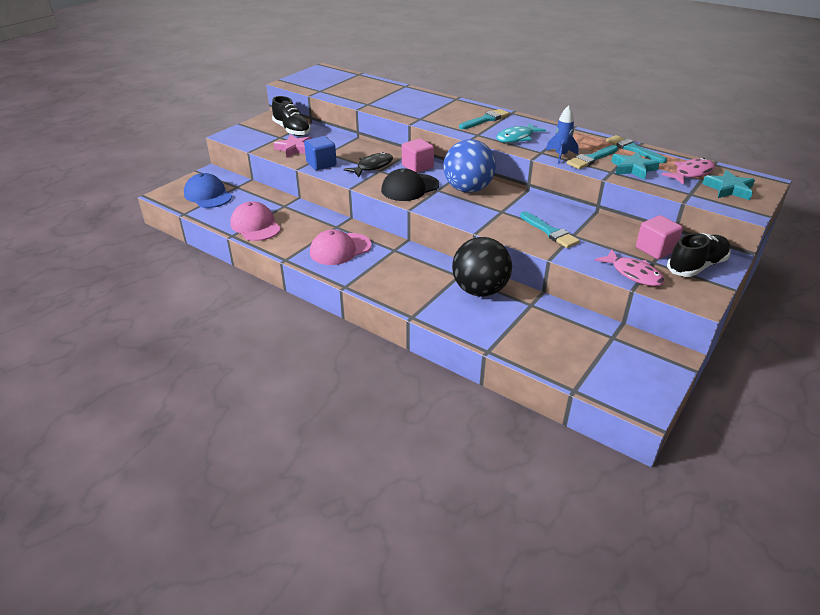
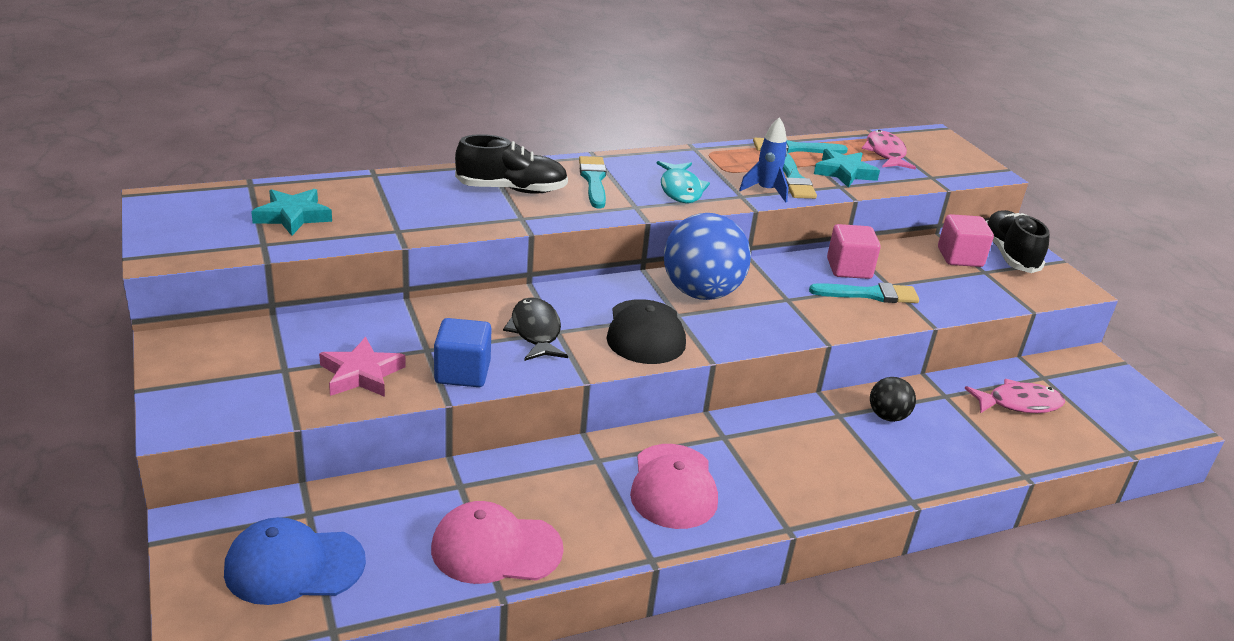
camera: 60 degrees left, 5 degrees down
black shoe [272,96,311,136] -> black shoe moved to [455,134,568,194]
pink cube [402,138,434,173] -> pink cube moved to [827,224,881,279]
black ball [452,237,512,297] -> black ball [870,377,916,422], size x0.50
pink fish [595,249,665,286] -> pink fish moved to [964,379,1065,413]
turquoise star [703,170,755,200] -> turquoise star moved to [251,189,332,236]

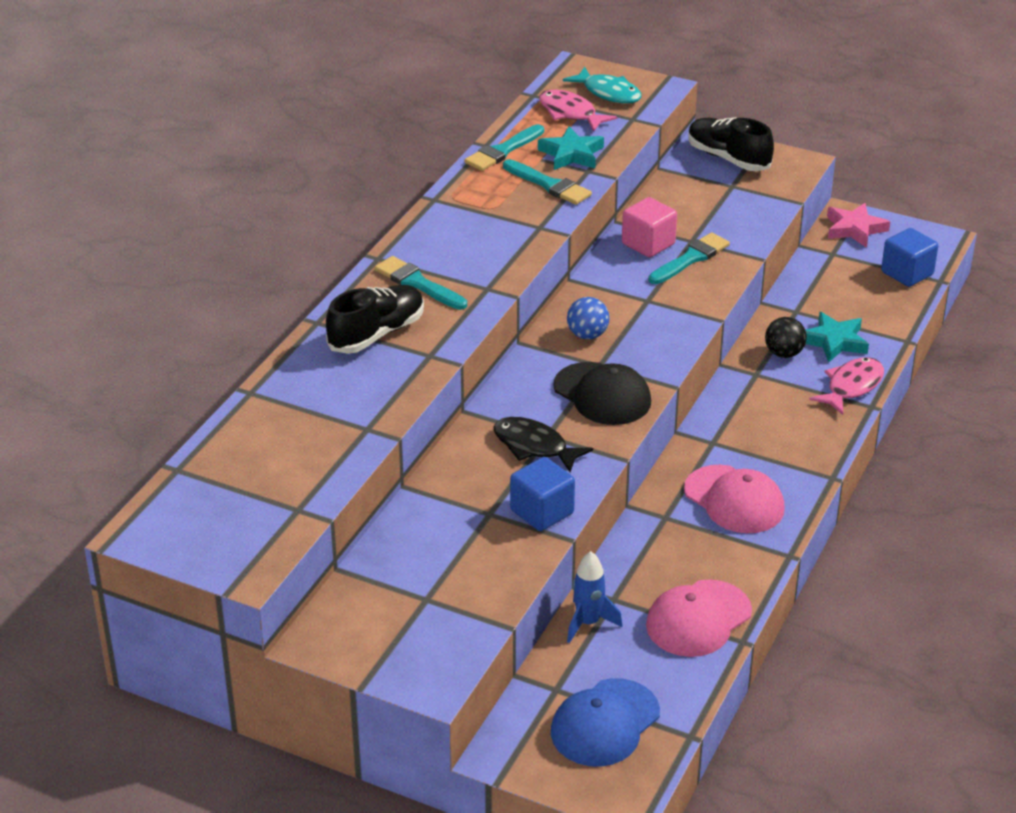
camera: 40 degrees left, 5 degrees up
turquoise star [251,189,332,236] -> turquoise star moved to [806,312,869,363]
pink star [319,337,406,397] -> pink star moved to [827,203,890,248]
turquoise fish [657,161,710,203] -> turquoise fish moved to [563,67,641,104]
blue ball [664,213,751,300] -> blue ball [567,297,609,339], size x0.50
blue rocket [739,117,788,203] -> blue rocket moved to [567,551,623,643]
pink cube [938,214,994,267] -> none
pink fish [964,379,1065,413] -> pink fish moved to [809,357,884,415]
none -> blue cube [881,228,938,287]

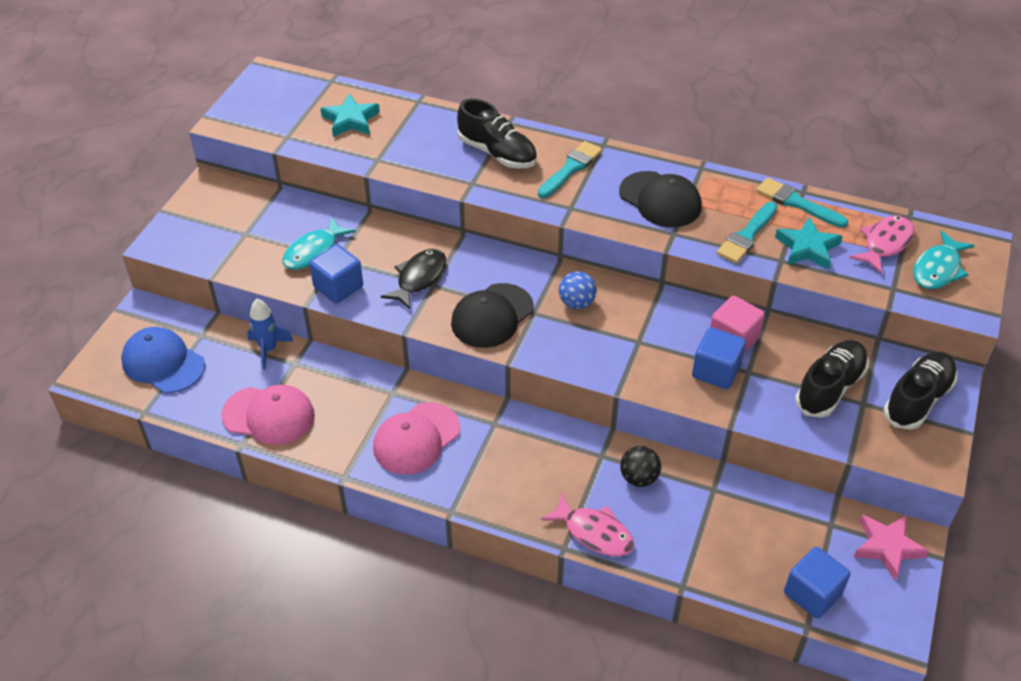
camera: 85 degrees right, 10 degrees up
pink cap [646,579,752,657] -> pink cap turned 150 degrees clockwise [221,385,315,445]
turquoise brush [648,232,730,284] -> blue cube [692,327,746,389]
turquoise star [806,312,869,363] -> turquoise star moved to [320,94,380,137]
none -> turquoise fish [282,217,356,270]
none -> black cap [619,171,702,227]
none -> black shoe [795,340,868,418]

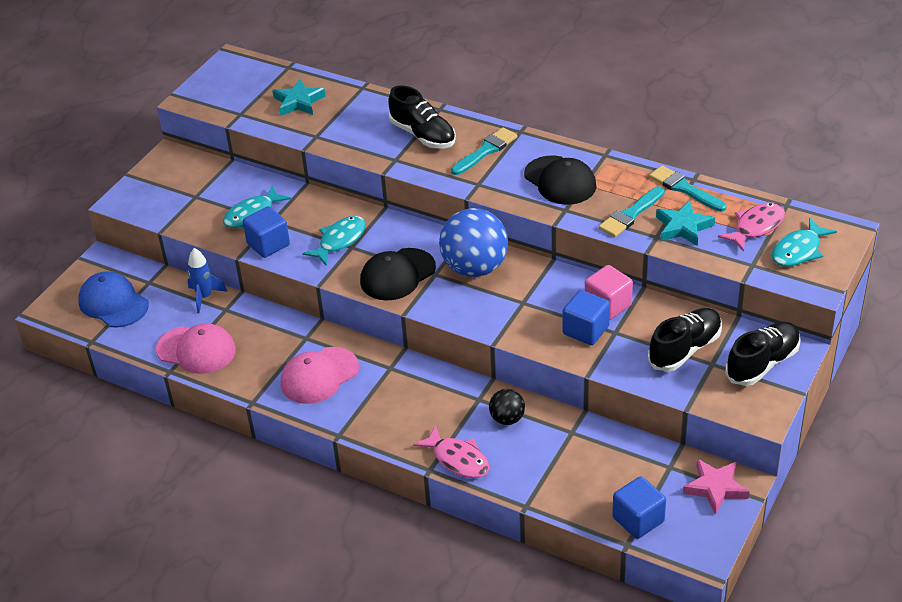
camera: 10 degrees right, 5 degrees down
black fish [381,249,446,310] -> turquoise fish [303,216,366,266]
blue ball [559,271,597,309] -> blue ball [439,208,508,277], size x2.02

